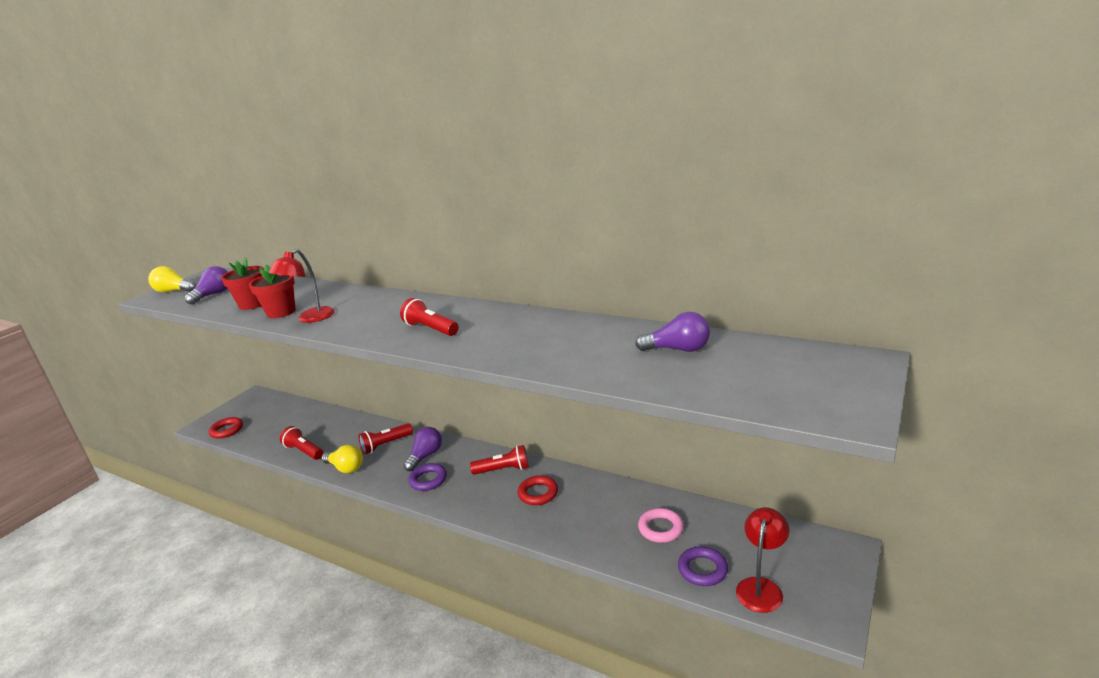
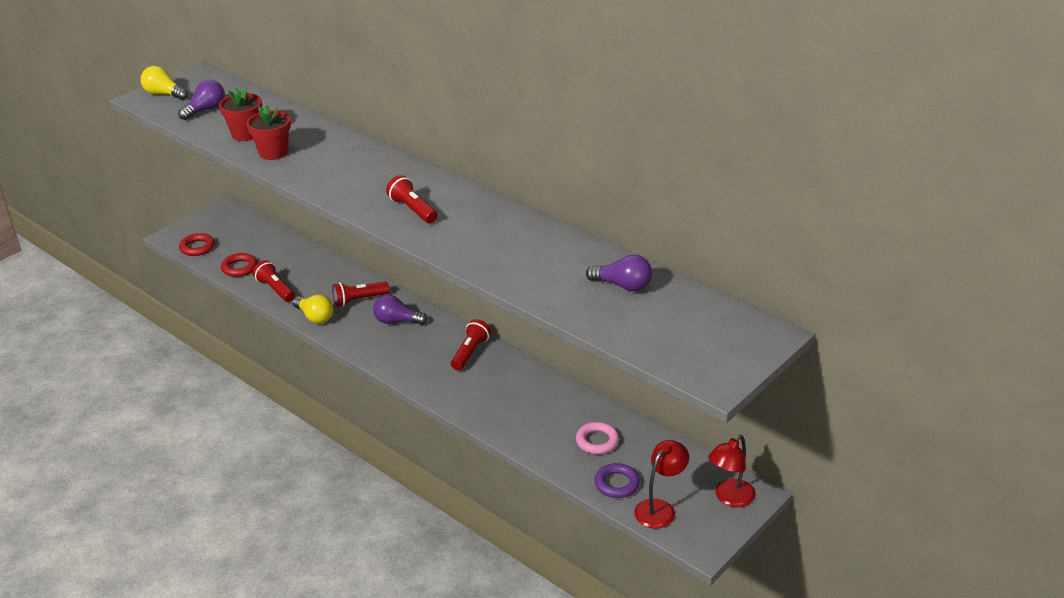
camera: 10 degrees right, 10 degrees up
red lamp [268,249,335,323] -> red lamp moved to [708,435,756,507]
purple light bulb [404,427,442,471] -> purple light bulb turned 120 degrees counterclockwise [373,295,428,325]
purple ring [408,463,447,491] -> none
red flashlight [470,445,529,475] -> red flashlight turned 75 degrees counterclockwise [451,319,491,371]
red ring [518,475,558,505] -> red ring moved to [221,253,257,277]

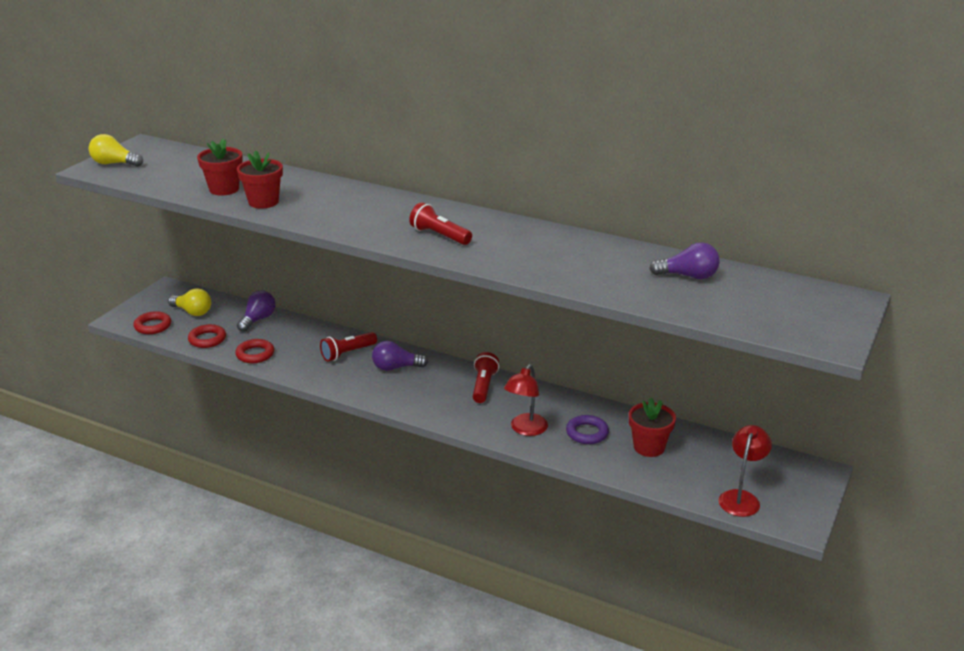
camera: 15 degrees left, 5 degrees down
purple light bulb [178,80,225,120] -> purple light bulb moved to [237,290,275,332]
red flashlight [253,260,295,302] -> red ring [235,339,274,363]
yellow light bulb [292,294,333,324] -> yellow light bulb moved to [168,288,211,316]
pink ring [576,422,619,454] -> red flower pot [629,398,676,457]
purple ring [595,463,640,498] -> purple ring moved to [566,415,609,444]
red lamp [708,435,756,507] -> red lamp moved to [504,364,548,436]

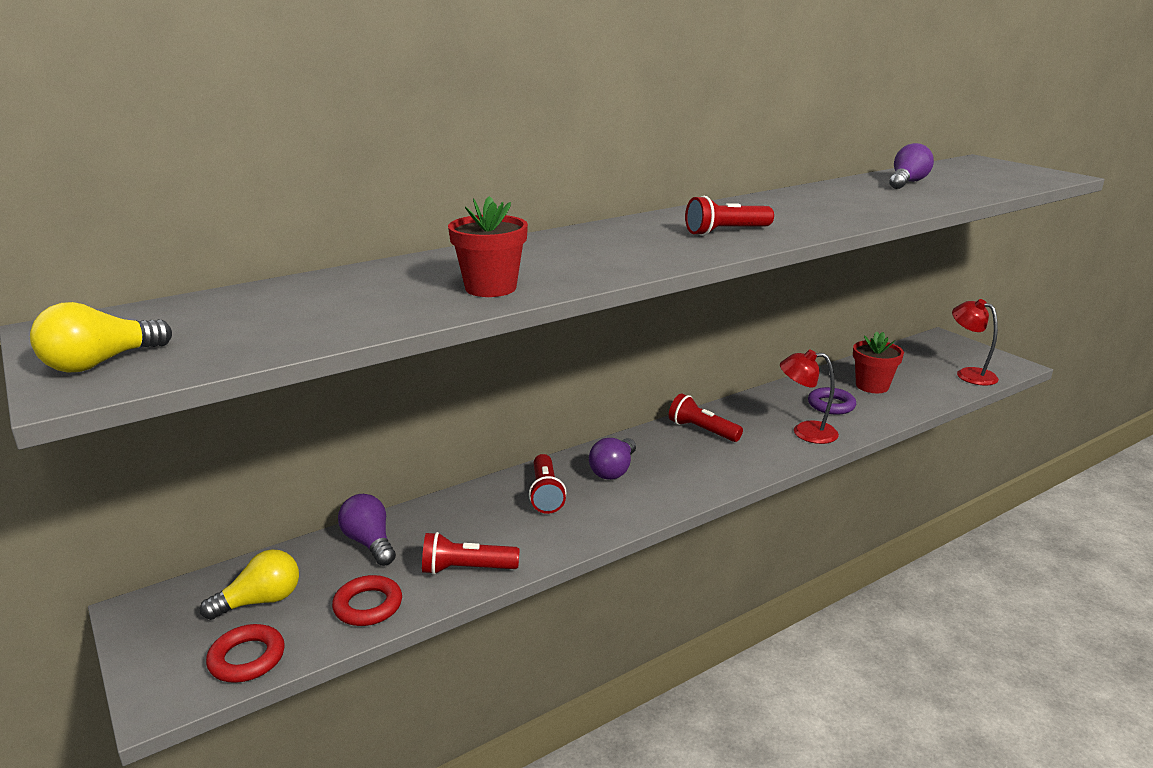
camera: 60 degrees left, 5 degrees down
red flower pot [197,139,243,196] -> none
red ring [235,339,274,363] -> red flashlight [422,532,519,575]
red lamp [504,364,548,436] -> red lamp turned 135 degrees clockwise [780,349,839,444]

